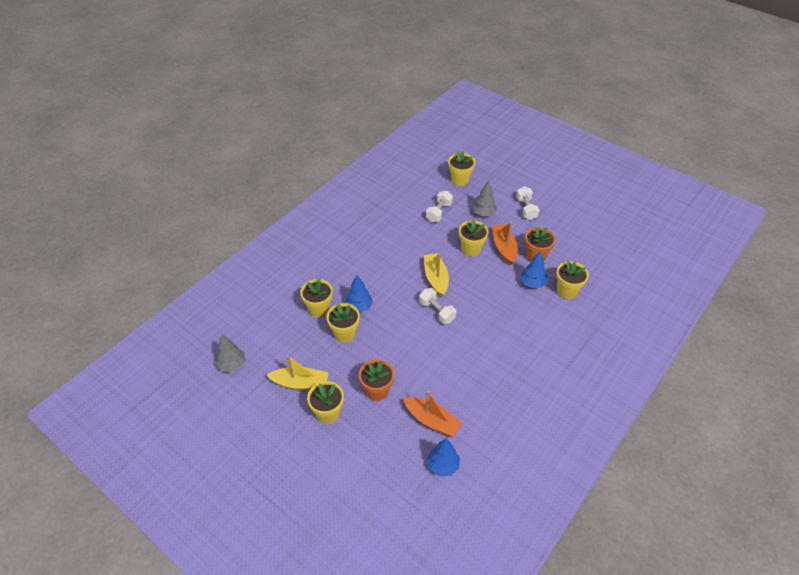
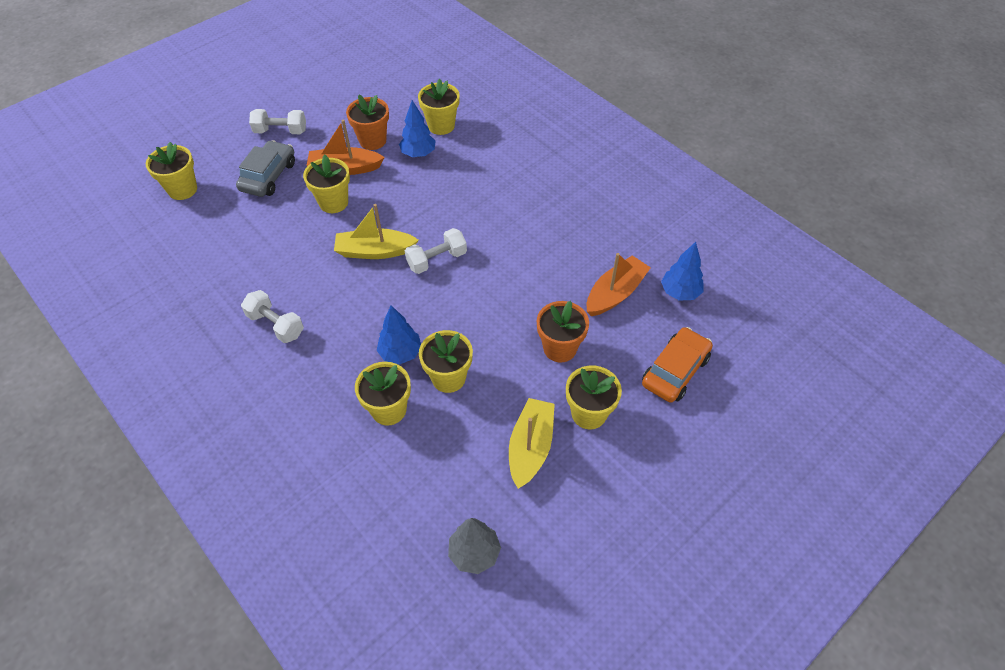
camera: 80 degrees left, 5 degrees up
white dumbbell [426,191,453,222] -> white dumbbell moved to [241,290,304,343]
grey tree [472,180,497,216] -> grey car [236,140,295,197]
none -> orange car [642,327,713,403]

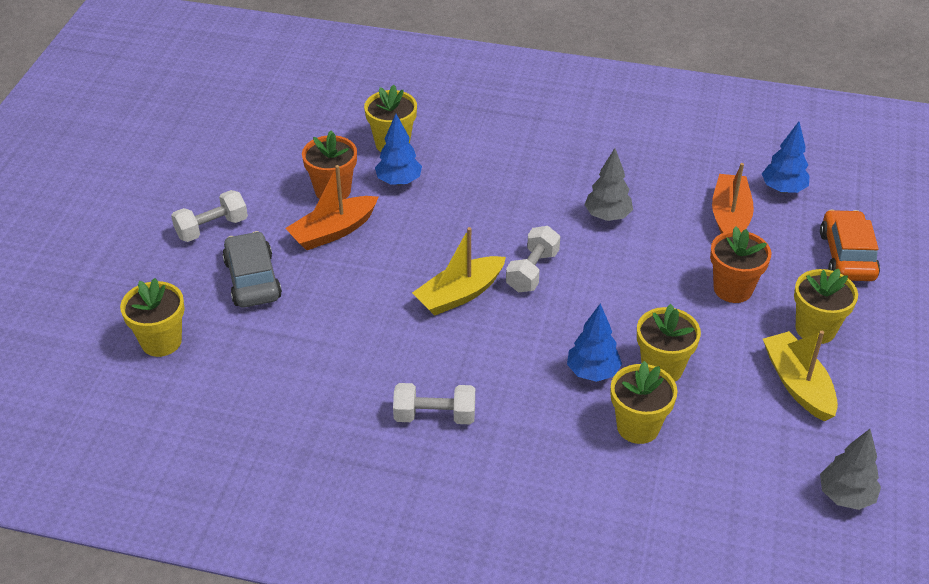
camera: 35 degrees left, 10 degrees down
yellow flower pot [303,154,350,213] -> none
none -> grey tree [584,148,633,221]

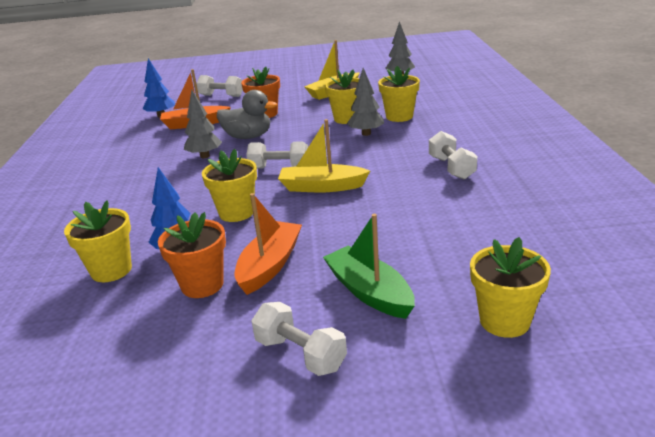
camera: 105 degrees left, 15 degrees down
grey car [222,231,282,308] -> green boat [323,214,415,319]
orange boat [285,165,378,250] -> orange boat turned 105 degrees counterclockwise [234,193,302,295]
yellow boat [412,227,506,316] -> yellow boat turned 150 degrees clockwise [278,119,370,192]
blue tree [567,303,622,382] -> grey tree [347,68,384,136]
yellow flower pot [794,269,858,344] -> yellow flower pot moved to [202,149,257,222]
orange car [820,210,880,281] -> white dumbbell [196,75,243,97]
none -> grey duck [217,90,277,139]

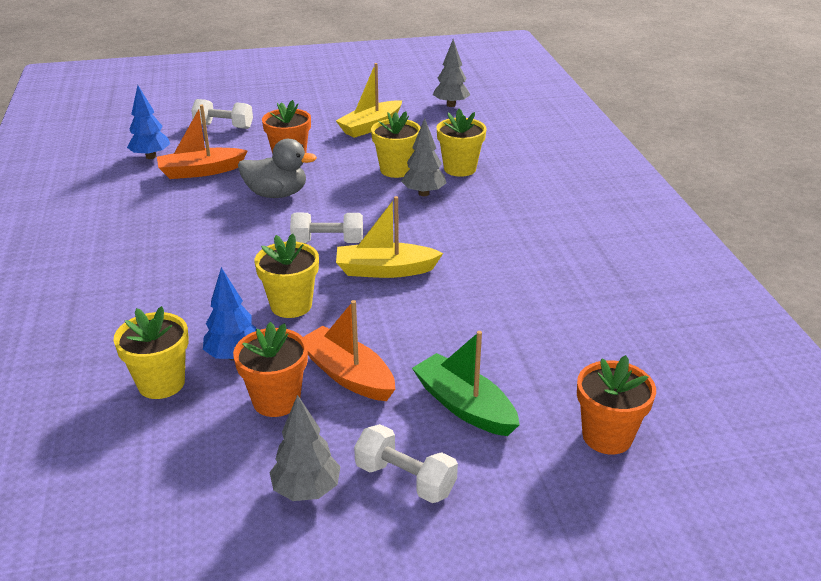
camera: 10 degrees left, 5 degrees up
grey tree [184,90,222,158] -> grey tree moved to [269,395,341,501]
orange boat [234,193,302,295] -> orange boat turned 60 degrees counterclockwise [303,300,395,401]
white dumbbell [429,131,477,179] -> none
yellow flower pot [470,237,551,338] -> orange flower pot [577,355,656,454]

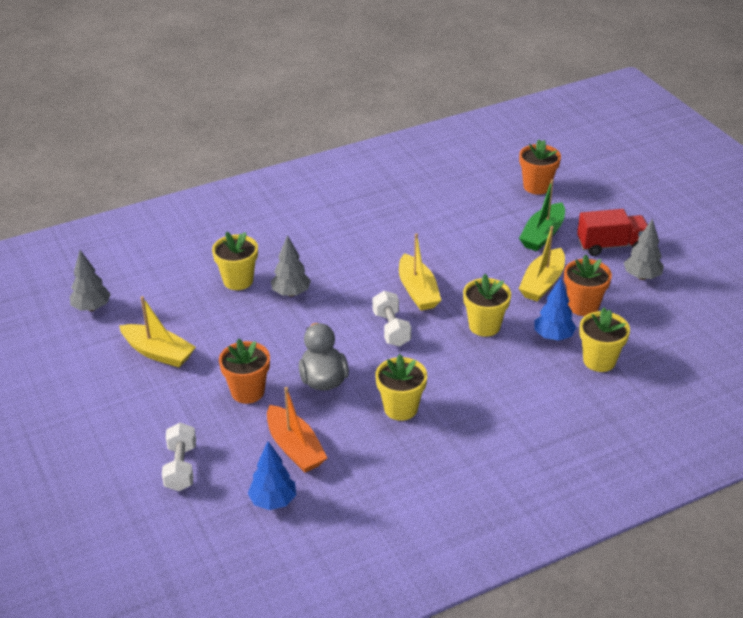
camera: 105 degrees left, 5 degrees up
orange boat [303,300,395,401] -> yellow boat [519,226,565,302]
white dumbbell [354,424,458,503] -> red truck [577,209,648,256]
yellow flower pot [371,111,421,178] -> yellow flower pot moved to [375,354,427,421]

